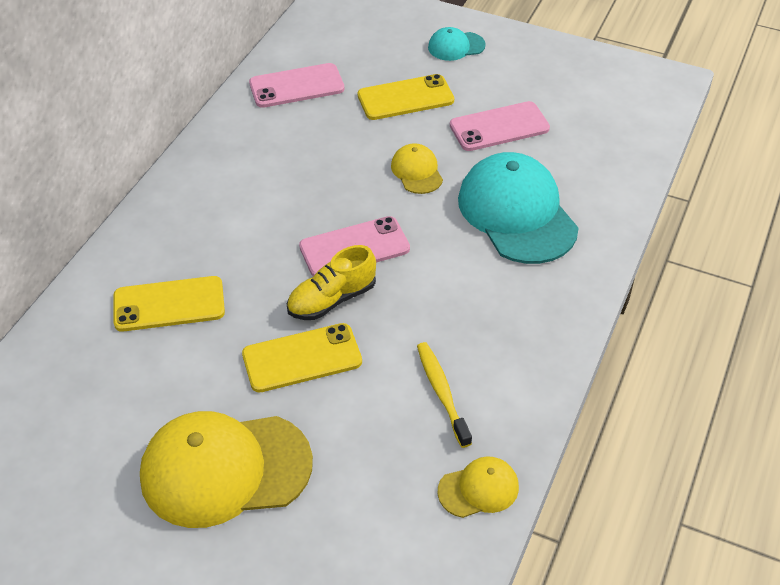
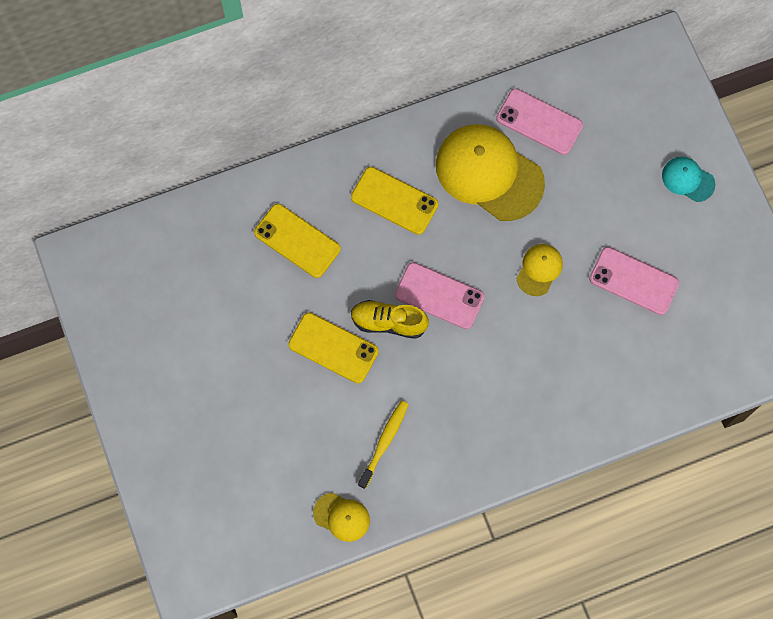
camera: 45 degrees right, 25 degrees up
yellow cap [140,411,313,528] -> yellow cap moved to [436,124,545,221]
yellow phone [358,74,454,120] -> yellow phone moved to [351,167,439,235]
turquoise cap [458,152,578,264] -> none

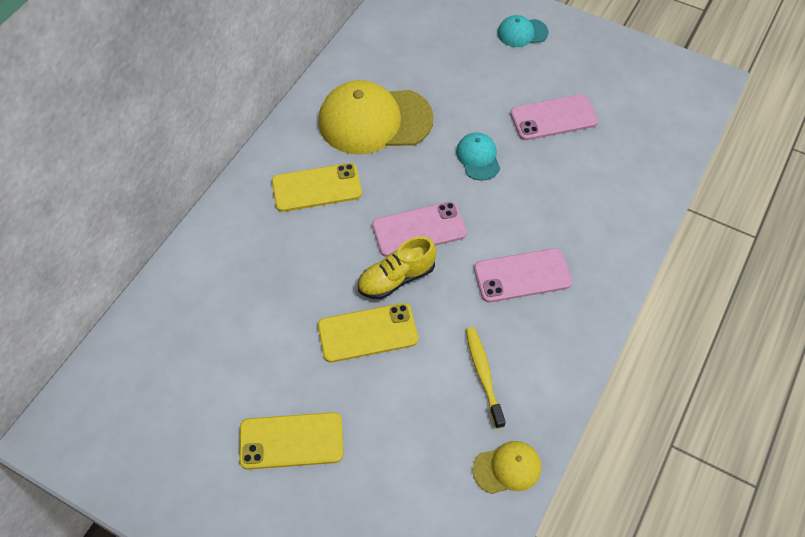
camera: 40 degrees left, 15 degrees down
yellow phone [254,204,341,278] -> yellow phone moved to [239,412,343,470]
pink phone [496,89,583,155] -> pink phone moved to [474,248,572,302]
yellow cap [516,244,563,296] -> turquoise cap [456,132,500,181]

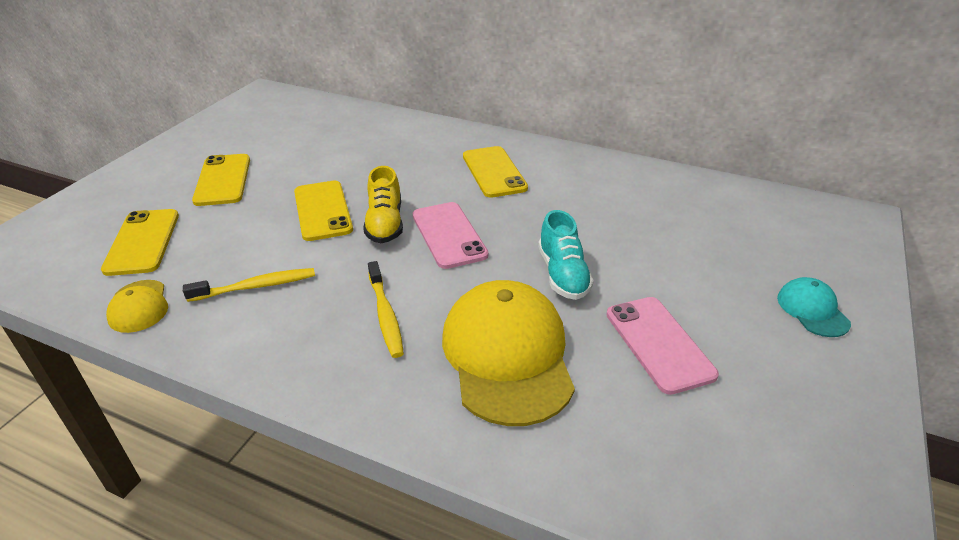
camera: 85 degrees right, 20 degrees down
yellow cap [318,80,434,155] -> yellow cap moved to [442,280,575,426]
yellow shoe [358,236,436,299] -> yellow shoe turned 150 degrees counterclockwise [363,166,403,243]
turquoise cap [456,132,500,181] -> turquoise shoe [538,210,594,300]
pink phone [474,248,572,302] -> yellow toothbrush [368,261,404,358]
none -> yellow phone [101,209,179,276]

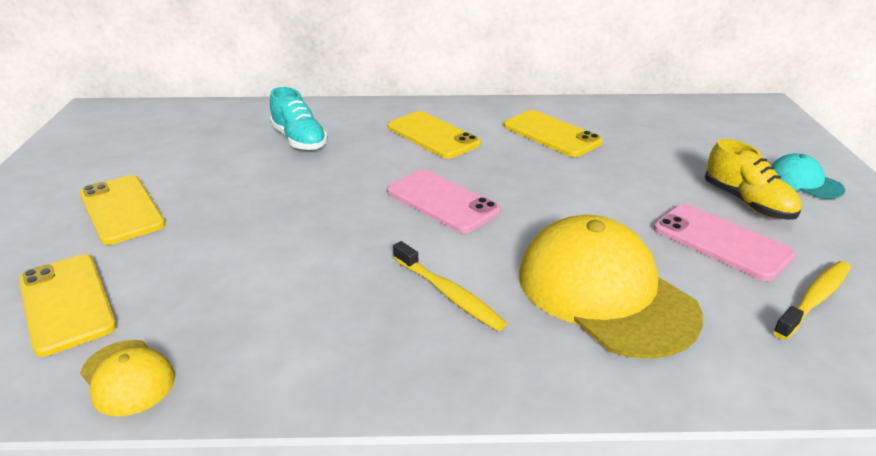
camera: 25 degrees left, 5 degrees down
yellow toothbrush [183,268,315,302] -> yellow toothbrush moved to [773,261,851,340]
yellow phone [294,181,353,241] -> yellow phone moved to [504,110,603,157]
yellow shoe [363,166,403,243] -> yellow shoe moved to [705,139,801,220]
turquoise shoe [538,210,594,300] -> turquoise shoe moved to [270,87,328,151]

